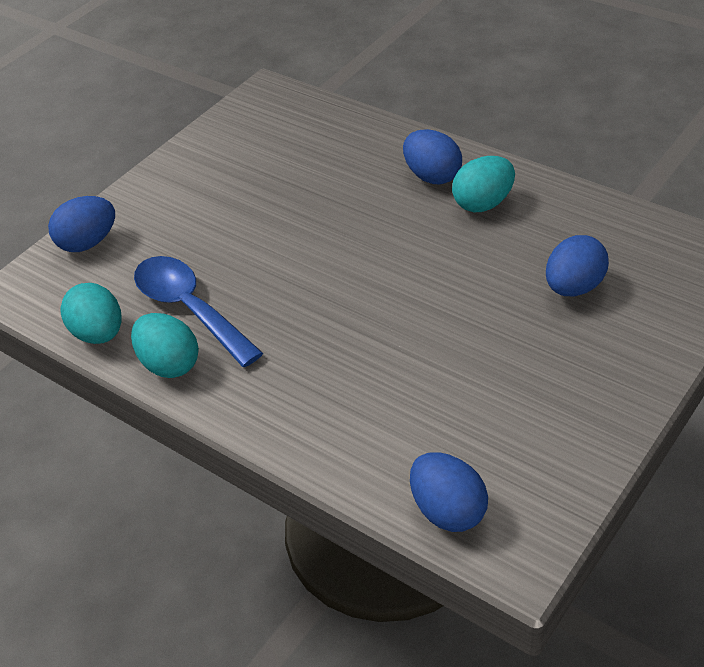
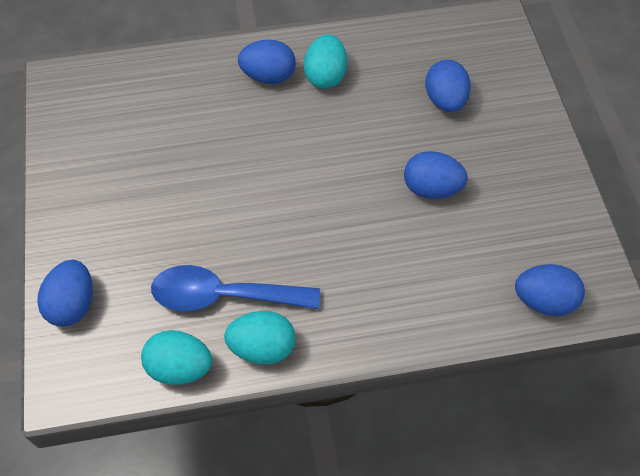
camera: 50 degrees left, 15 degrees up
none -> blue egg [404,151,468,199]

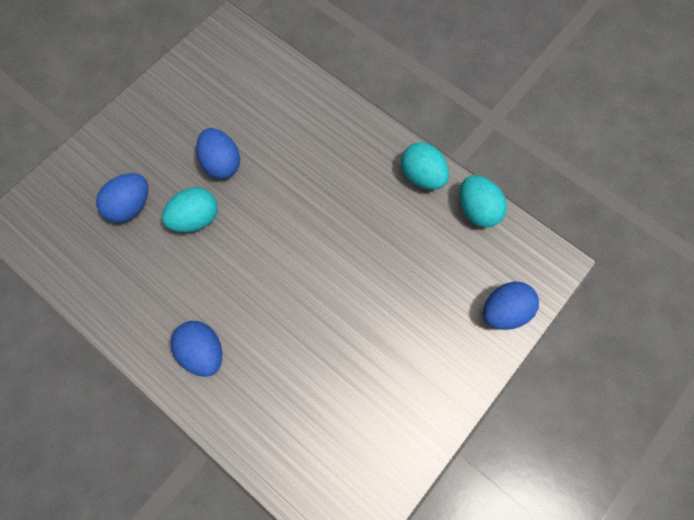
camera: 130 degrees left, 10 degrees up
blue spoon [151,265,320,311] -> none
turquoise egg [304,34,347,89] -> turquoise egg moved to [162,187,218,232]
blue egg [515,264,585,316] -> none

